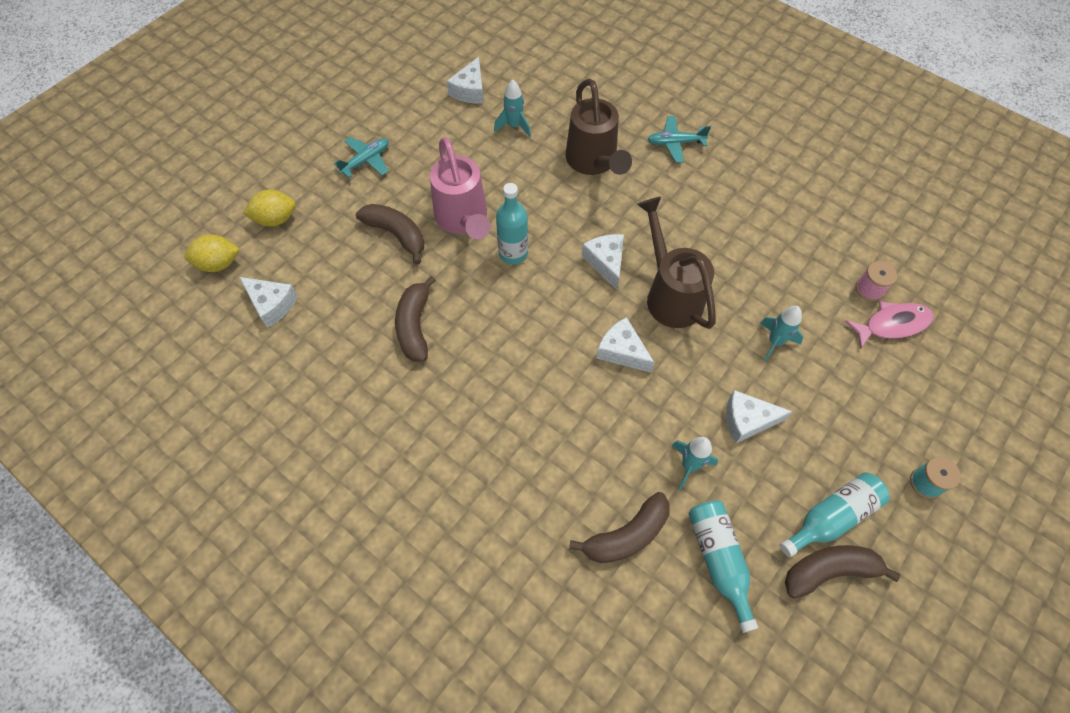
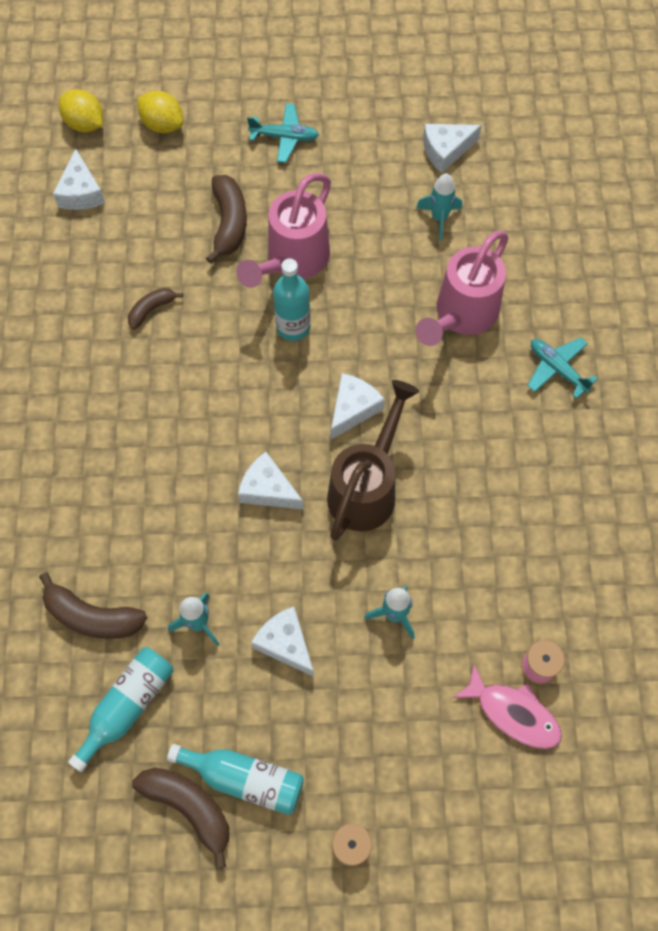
camera: 50 degrees right, 5 degrees up
brown banana [395,276,436,362] -> brown banana [128,288,183,330], size x0.60
brown watering can [566,78,632,175] -> pink watering can [415,230,509,346]
white cheese [597,317,655,373] -> white cheese turned 60 degrees counterclockwise [238,452,304,510]

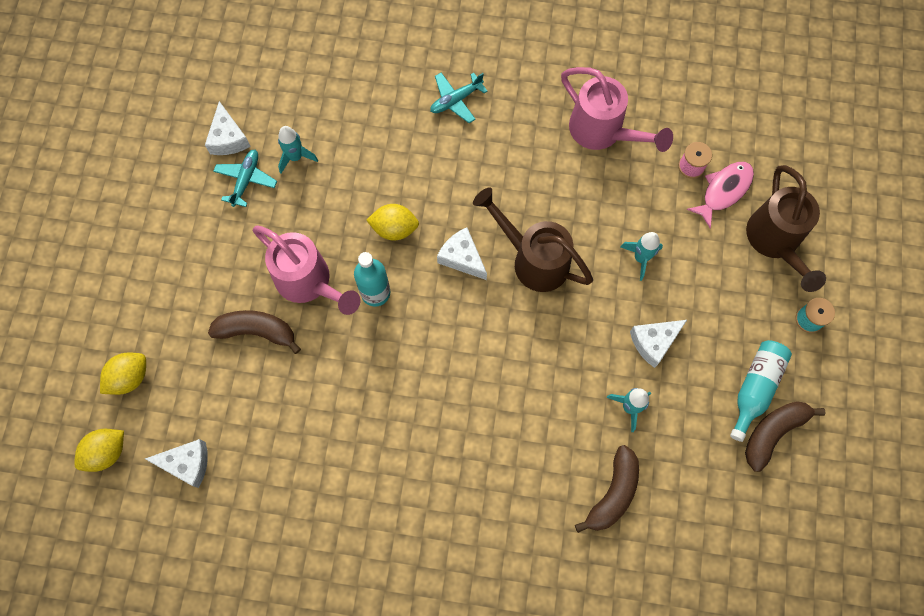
camera: 80 degrees left, 5 degrees up
turquoise bottle [68,647,174,772] -> none
brown banana [128,288,183,330] -> none
white cheese [238,452,304,510] -> none
turquoise plane [247,103,319,163] -> turquoise plane moved to [213,150,277,207]
pink watering can [415,230,509,346] -> pink watering can moved to [561,67,673,152]
none -> yellow lemon [366,204,419,240]
none -> brown watering can [746,165,826,292]

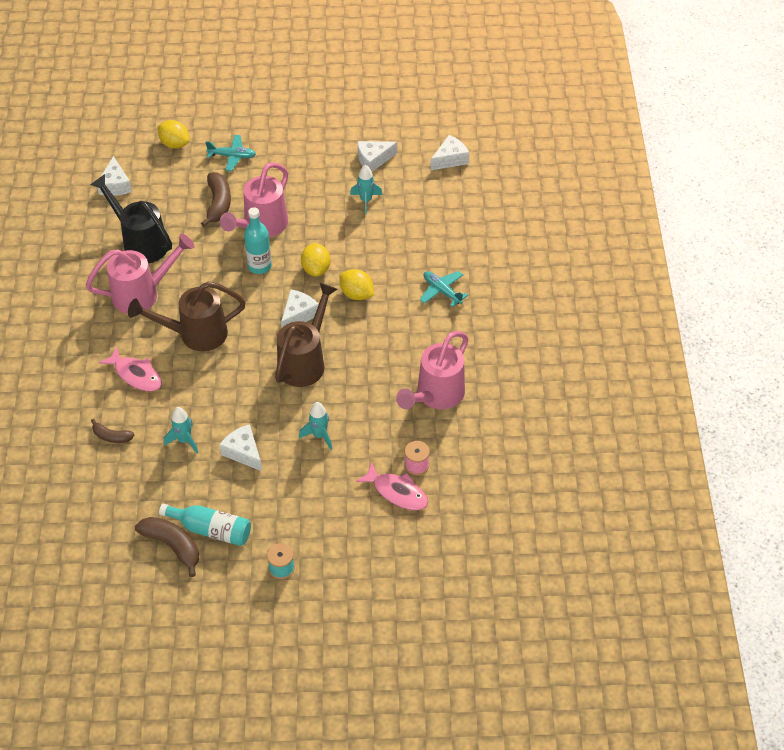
camera: 80 degrees right, 20 degrees down
yellow lemon [74,429,124,472] -> yellow lemon moved to [339,269,374,300]
turquoise plane [213,150,277,207] -> turquoise plane moved to [205,135,256,171]
brown banana [575,445,639,533] -> brown banana [91,419,134,443], size x0.60
brown watering can [746,165,826,292] -> brown watering can moved to [128,281,246,351]
none -> pink watering can [86,234,195,314]
none -> black watering can [90,174,172,263]
none -> pink fish [98,346,162,392]
none -> white cheese [430,135,469,170]

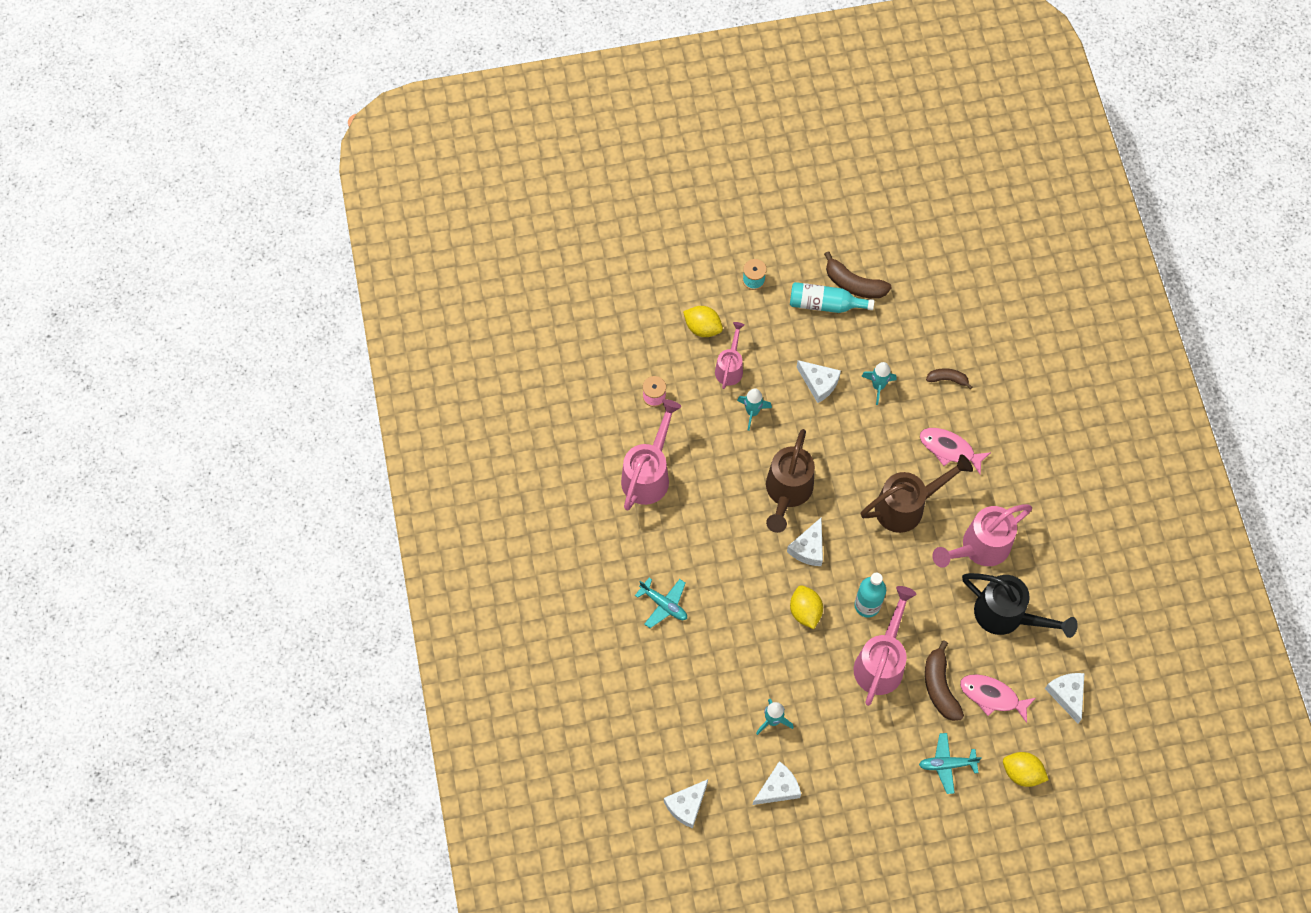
camera: 170 degrees right, 15 degrees up
yellow lemon [339,269,374,300] -> yellow lemon moved to [683,306,723,337]
pink fish [356,462,428,510] -> pink fish moved to [960,674,1036,723]
none -> pink watering can [715,322,744,389]

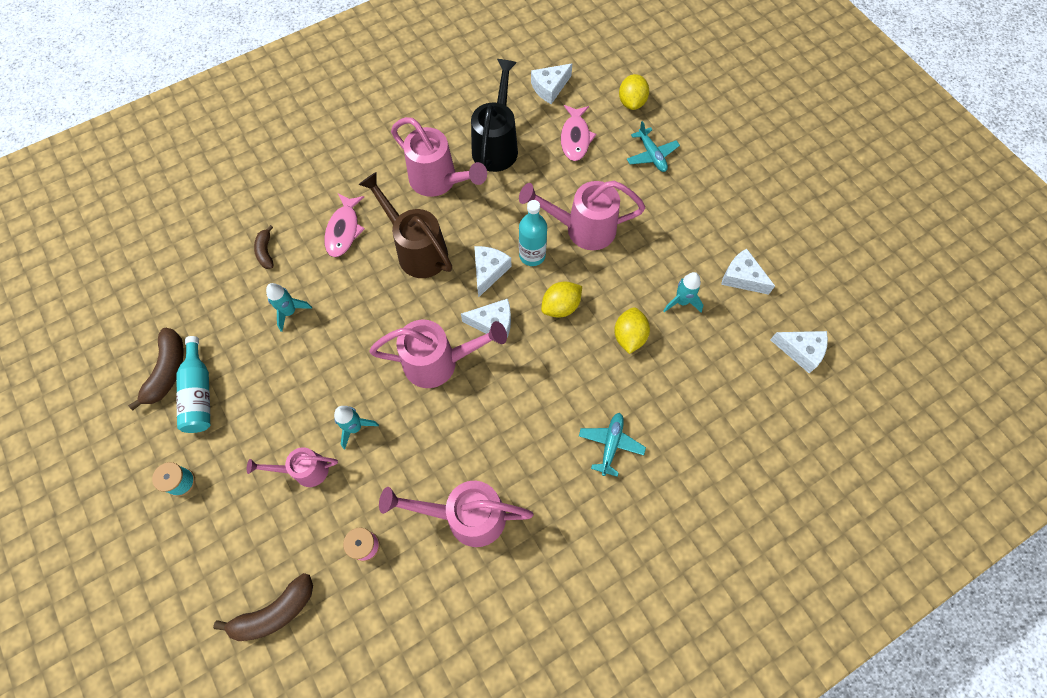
camera: 110 degrees left, 0 degrees up
yellow lemon [683,306,723,337] -> yellow lemon moved to [614,307,650,354]
brown watering can [766,429,815,533] -> pink watering can [369,320,507,388]
white cheese [797,360,841,403] -> white cheese moved to [474,246,512,297]
brown banana [925,640,964,721] -> brown banana moved to [213,573,313,641]

